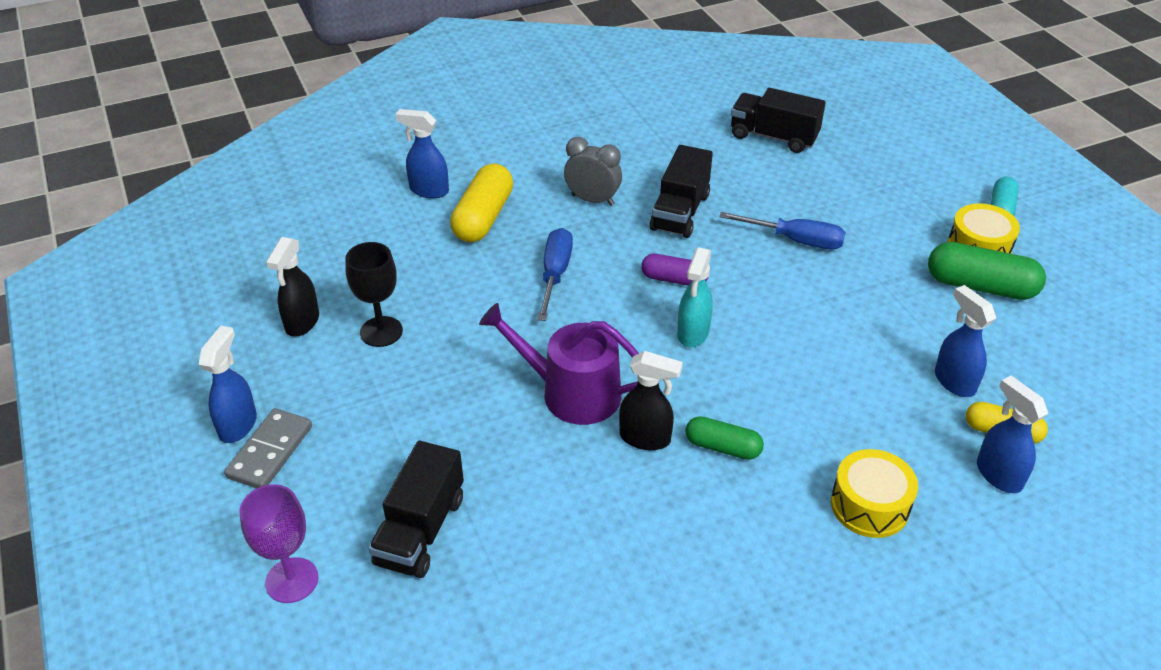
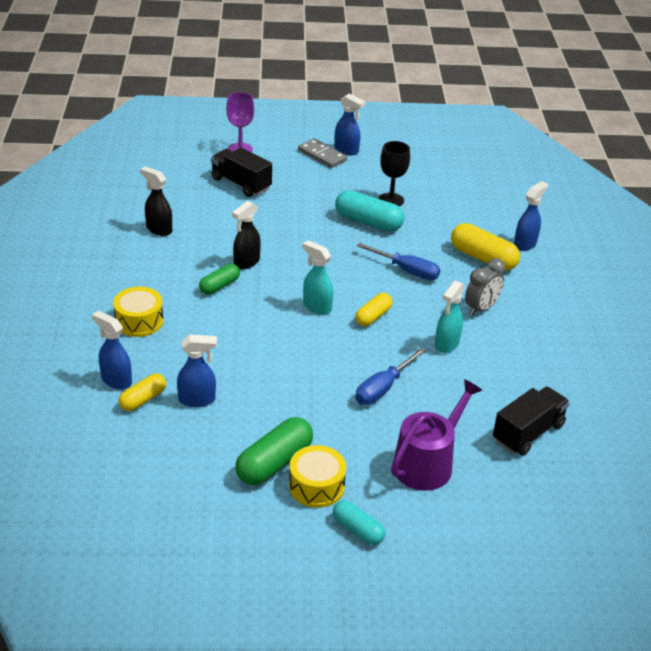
camera: 110 degrees right, 5 degrees down
black spray bottle [266,237,319,337] -> black spray bottle moved to [140,166,172,236]
purple watering can [479,303,639,425] -> purple watering can moved to [391,379,482,491]
purple capsule [641,254,708,286] -> yellow capsule [355,293,393,326]
black truck [650,145,713,238] -> turquoise spray bottle [435,280,465,353]
blue spray bottle [977,376,1048,493] -> blue spray bottle turned 135 degrees counterclockwise [92,311,132,390]
none -> turquoise capsule [335,190,404,232]

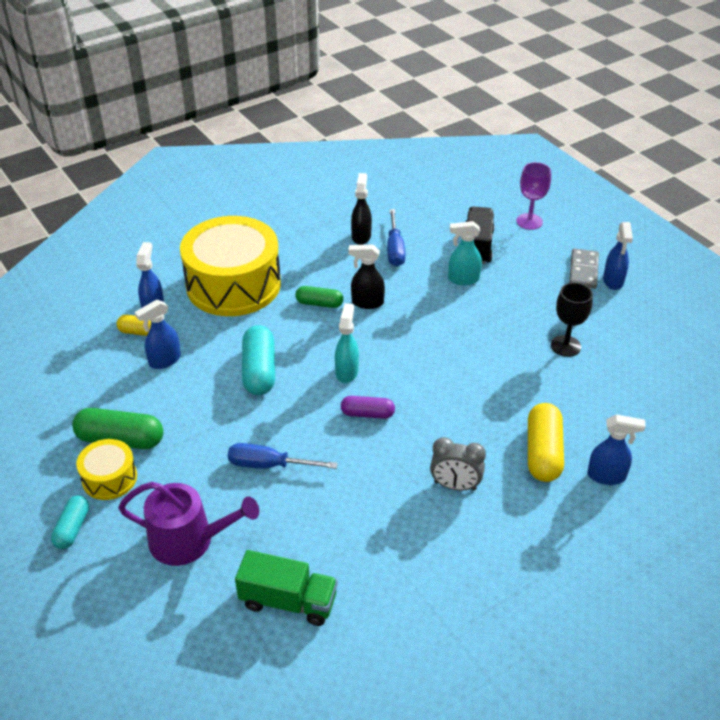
camera: 60 degrees right, 5 degrees up
yellow drum [113,287,163,337] -> yellow drum [180,216,281,316], size x2.12
blue spray bottle [177,335,217,407] -> blue spray bottle turned 90 degrees clockwise [135,300,181,369]
turquoise capsule [335,190,404,232] -> turquoise capsule moved to [242,325,275,395]
yellow capsule [355,293,393,326] -> purple capsule [341,396,395,419]
blue screwdriver [357,243,440,280] -> blue screwdriver moved to [387,209,405,266]
turquoise spray bottle [435,280,465,353] -> turquoise spray bottle moved to [448,221,482,285]
black truck [493,387,570,456] -> green truck [235,550,337,626]

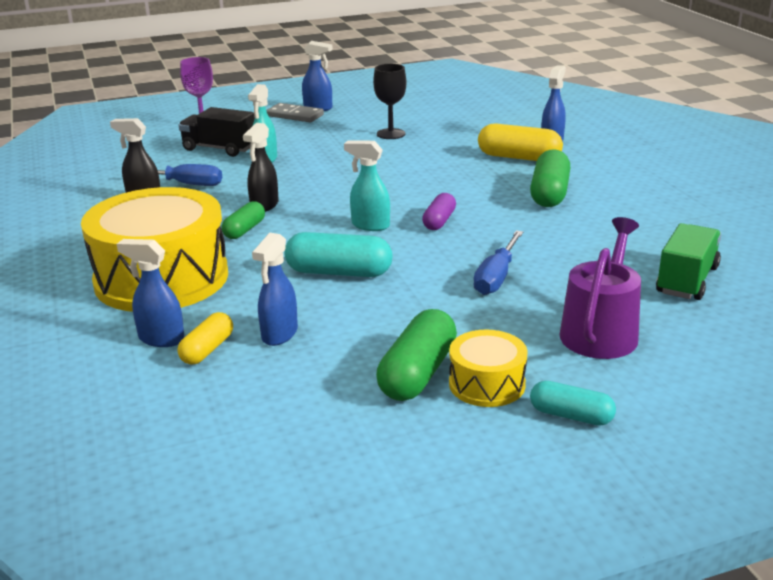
camera: 75 degrees left, 15 degrees down
blue spray bottle [135,300,181,369] -> blue spray bottle turned 45 degrees clockwise [252,233,298,346]
grey clock [430,437,486,491] -> green capsule [530,149,570,207]

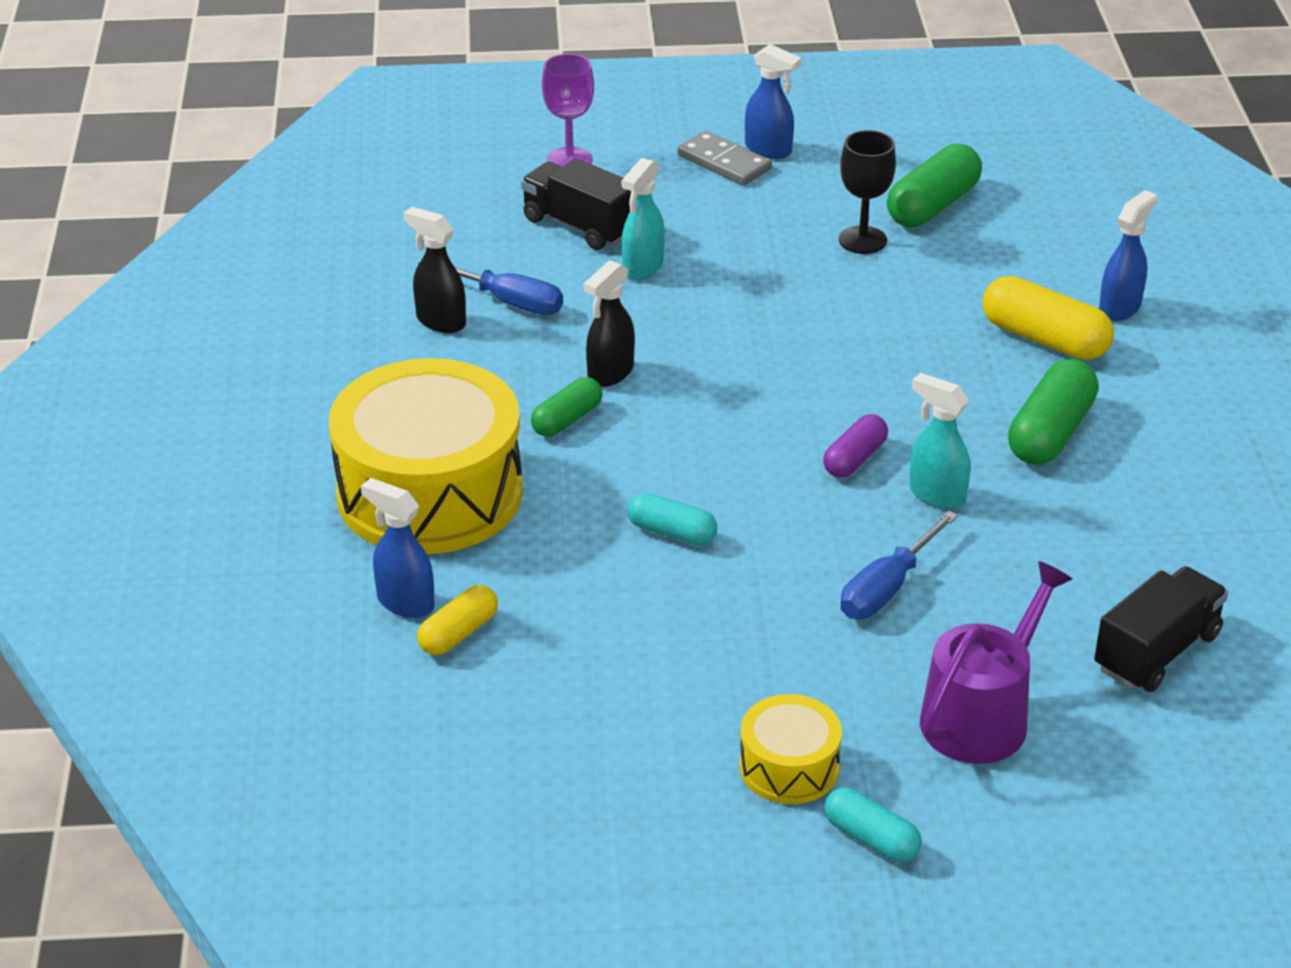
camera: 15 degrees right, 10 degrees up
blue spray bottle [252,233,298,346] -> none
turquoise capsule [284,232,392,277] -> turquoise capsule [628,493,717,545], size x0.61
turquoise spray bottle [344,140,390,231] -> turquoise spray bottle moved to [909,373,971,509]
green capsule [376,309,457,401] -> green capsule moved to [887,144,982,227]
green truck [656,223,721,300] -> black truck [1094,566,1228,692]

